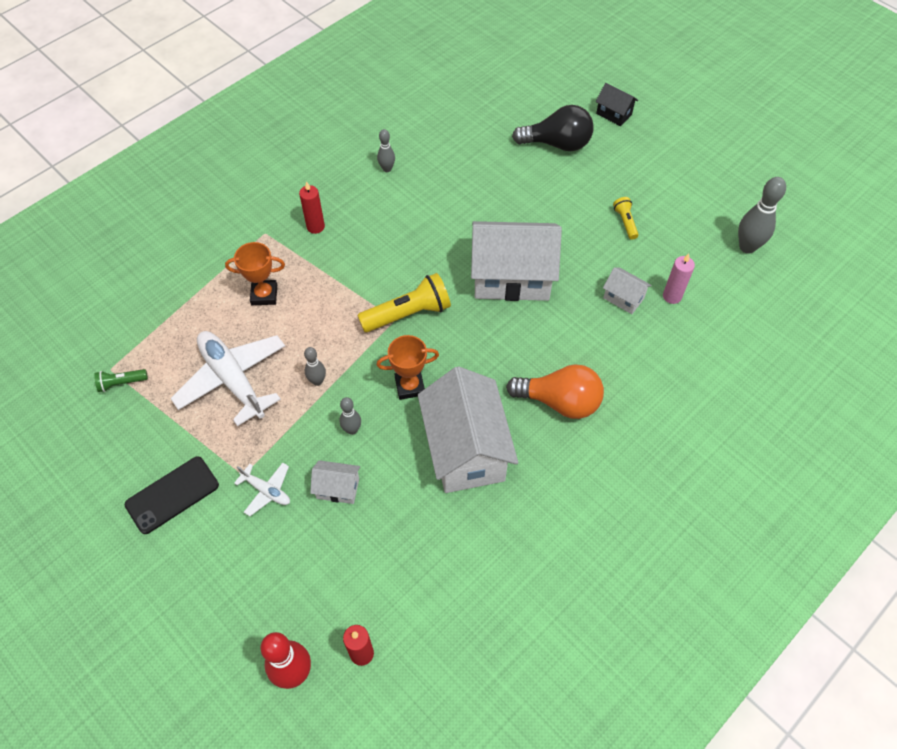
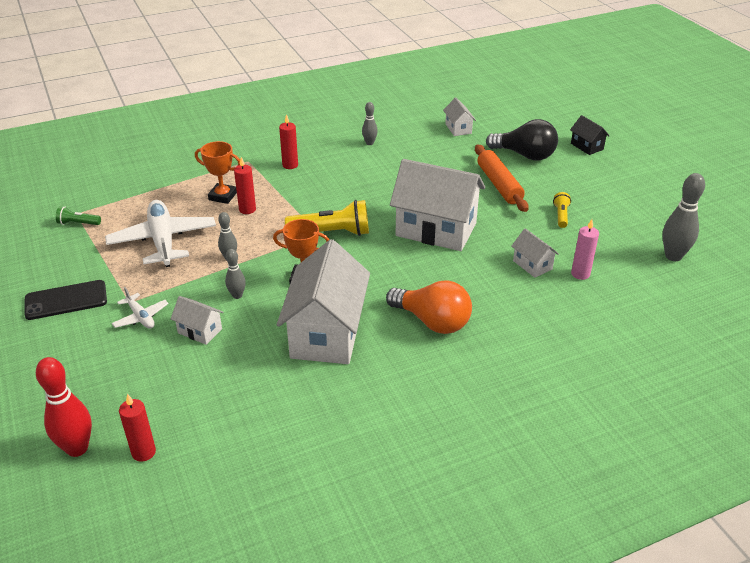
camera: 20 degrees right, 20 degrees down
none -> red candle [234,157,256,214]
none -> white house [443,98,476,136]
none -> orange rolling pin [475,145,529,212]

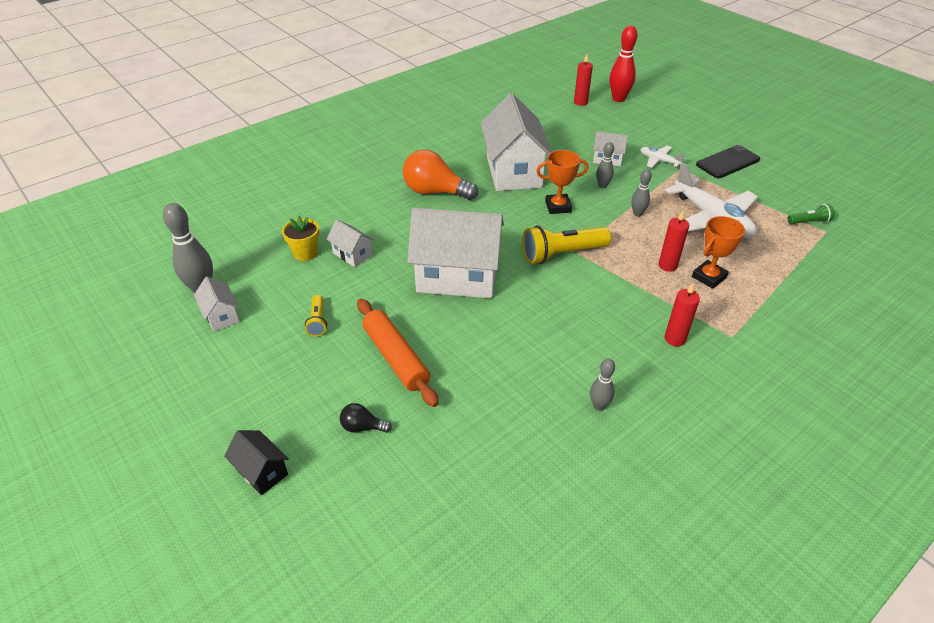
camera: 165 degrees right, 5 degrees up
orange trophy [195,141,240,204] -> orange trophy turned 45 degrees counterclockwise [692,216,745,289]
white house [443,98,476,136] -> white house moved to [194,277,240,332]
black light bulb [486,119,558,161] -> black light bulb [340,403,392,433], size x0.47
pink candle [571,219,599,280] -> yellow flower pot [282,216,319,261]

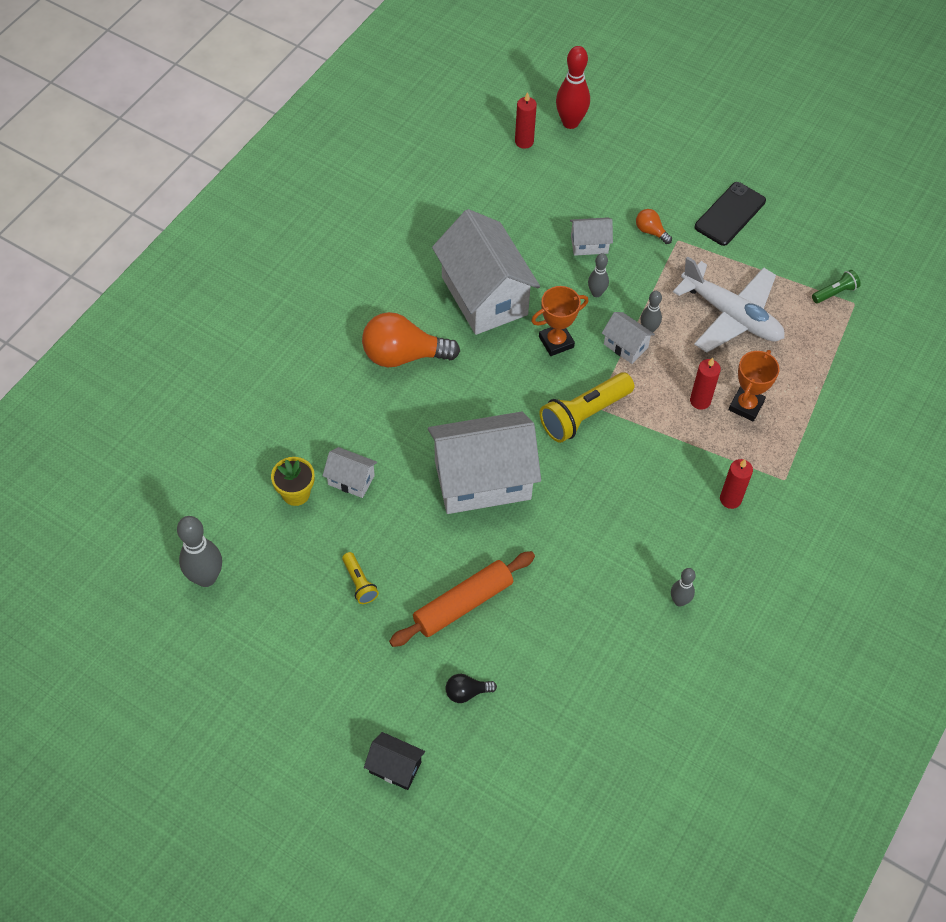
camera: 20 degrees left, 15 degrees up
white house [194,277,240,332] -> white house moved to [602,312,655,364]
orange rolling pin [357,299,439,407] -> orange rolling pin turned 75 degrees counterclockwise [389,551,535,647]
white plane [641,146,685,168] -> orange light bulb [636,209,672,244]

